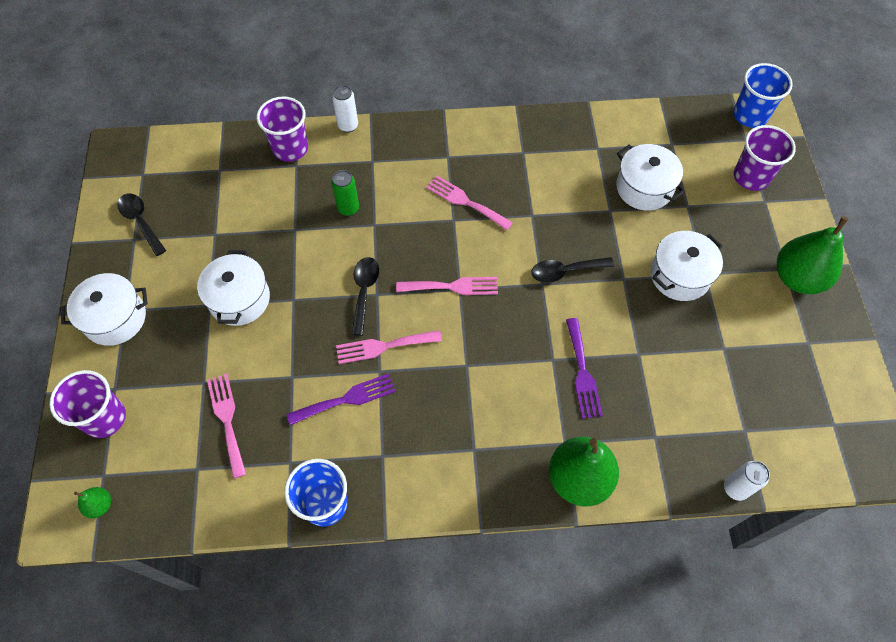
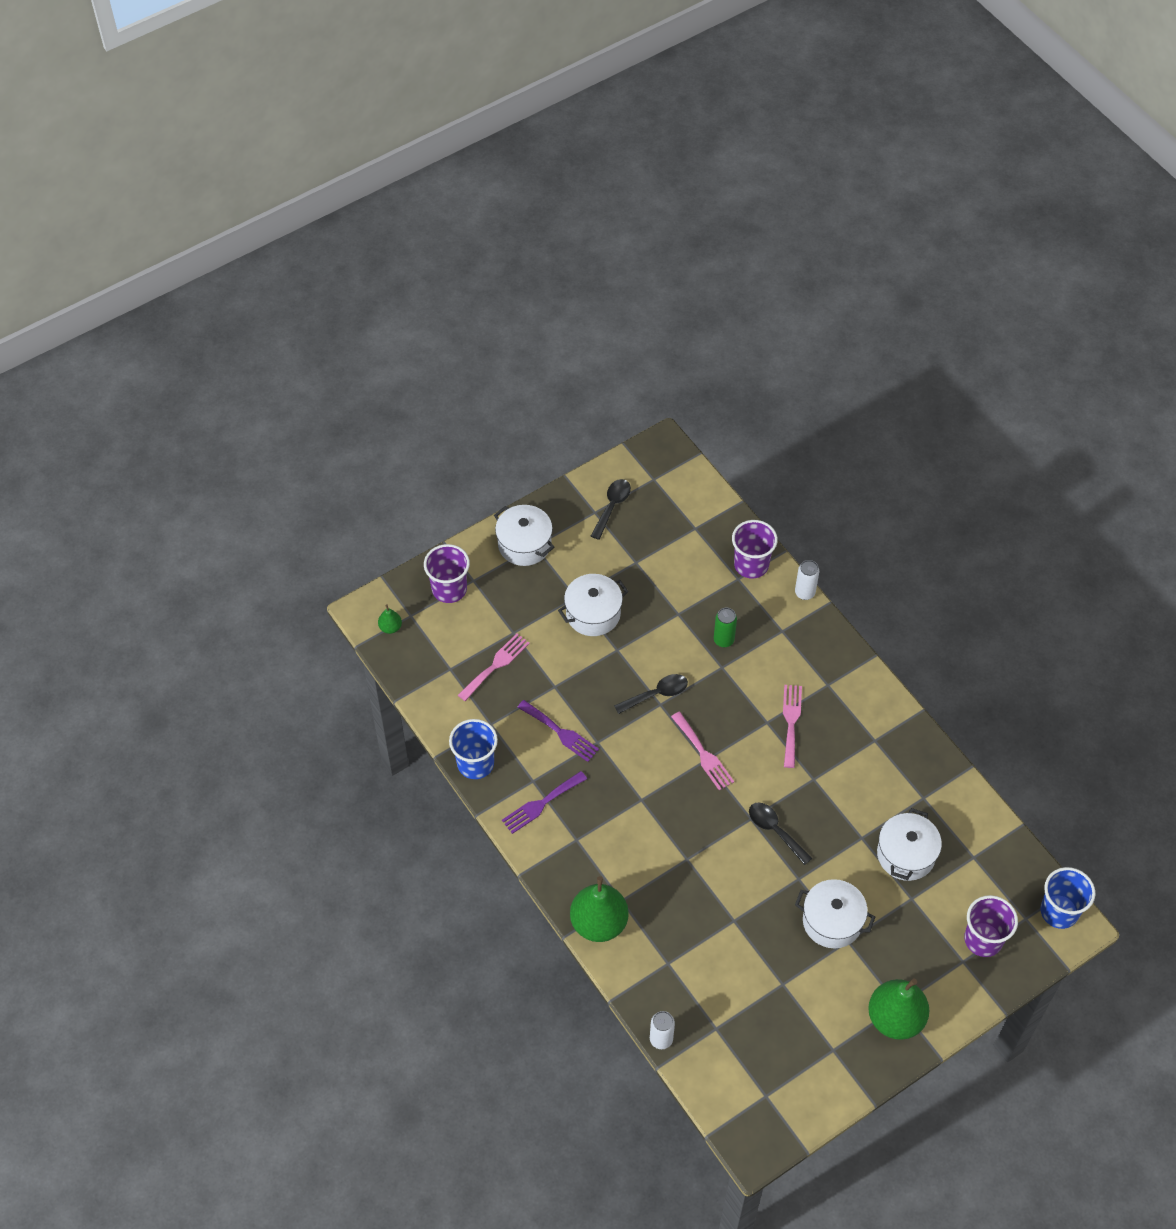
camera: 60 degrees right, 5 degrees down
pink fork [336,330,442,364] -> none
purple fork [566,318,603,419] -> purple fork moved to [502,771,587,834]

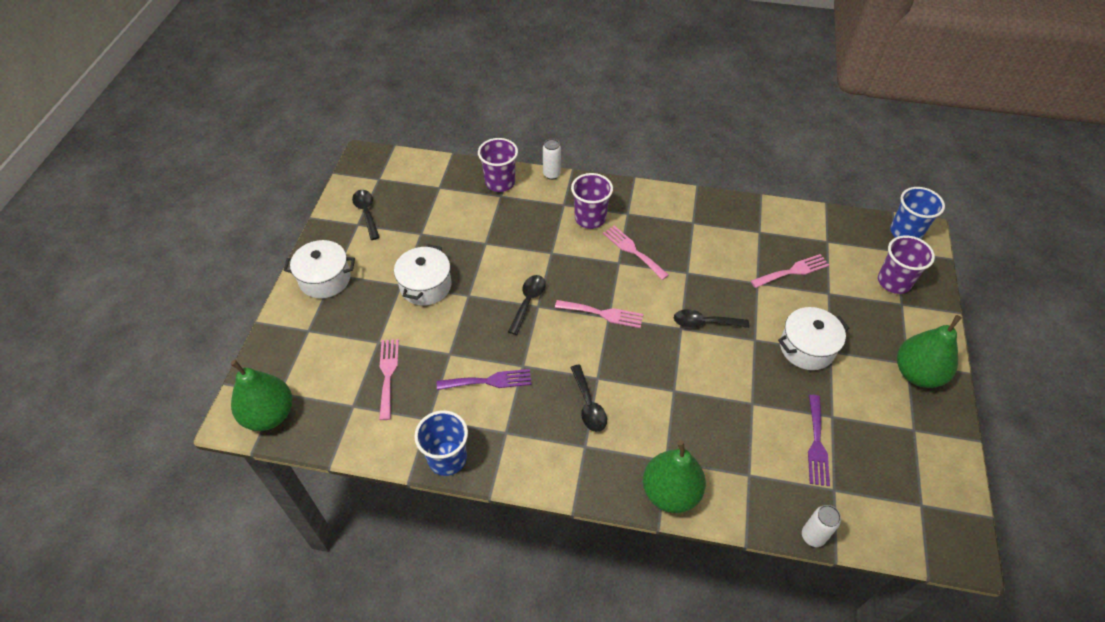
camera: 45 degrees left, 5 degrees down
green pear [378,604,402,634] -> green pear [230,360,292,431], size x2.25
purple cup [424,544,470,603] -> purple cup moved to [571,173,613,229]
purple fork [502,771,587,834] -> purple fork moved to [808,395,830,486]
green can [714,607,737,647] -> none
white pot [877,808,942,881] -> pink fork [751,254,829,288]
none -> black spoon [570,365,607,432]

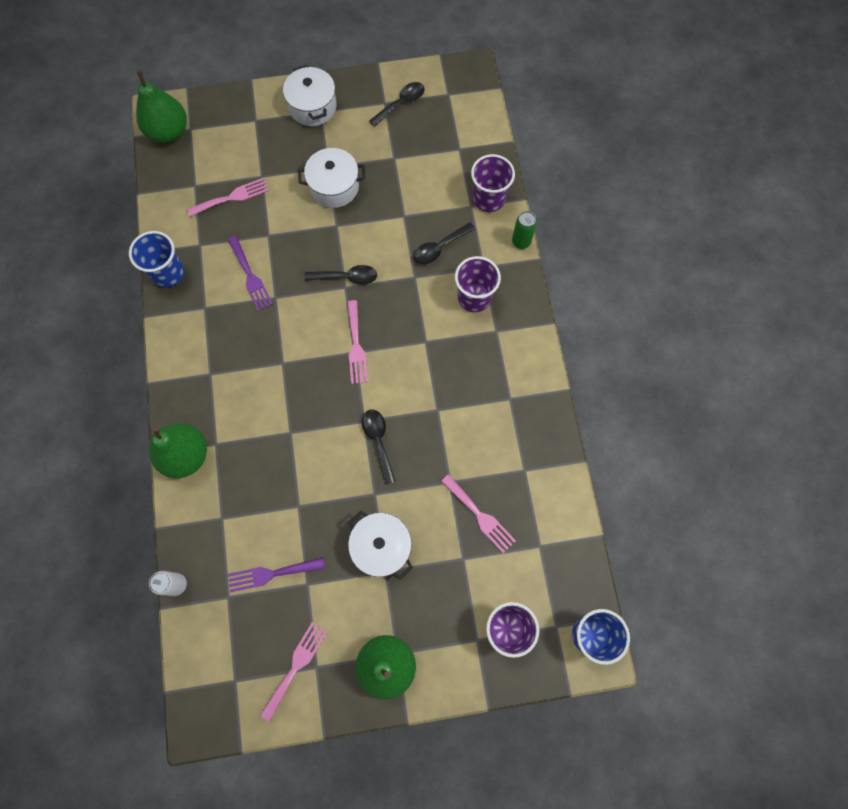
camera: 70 degrees right, 20 degrees up
white can [543,139,561,180] -> green can [512,211,537,249]
black spoon [570,365,607,432] -> black spoon moved to [414,222,475,264]
pink fork [603,226,669,280] -> pink fork moved to [260,622,328,722]

